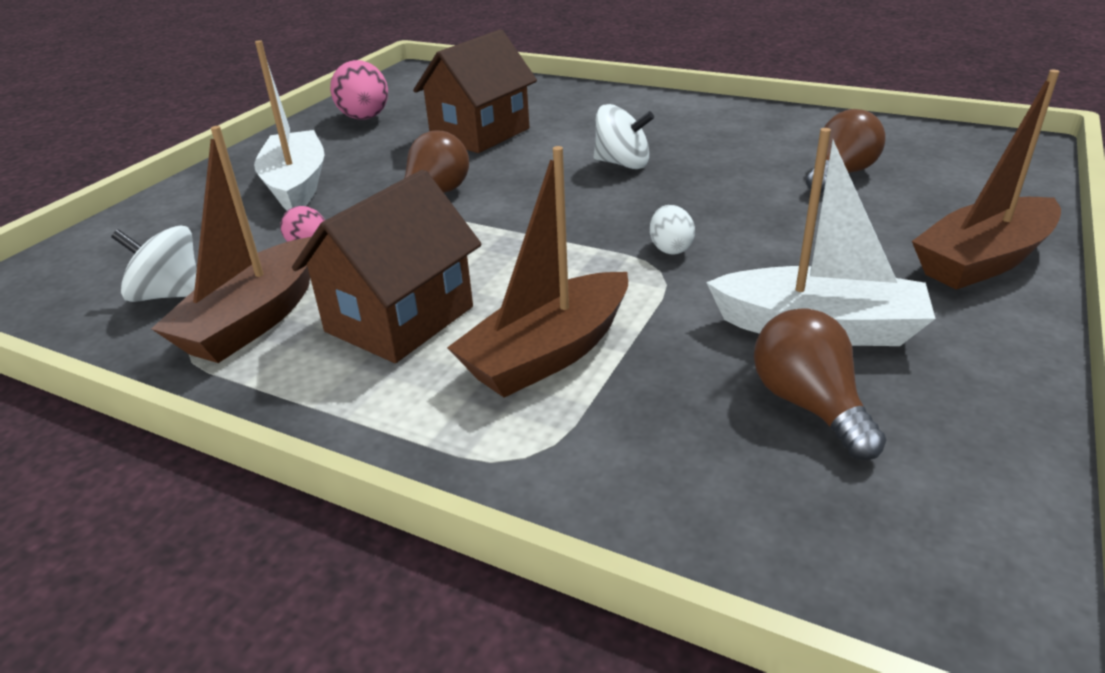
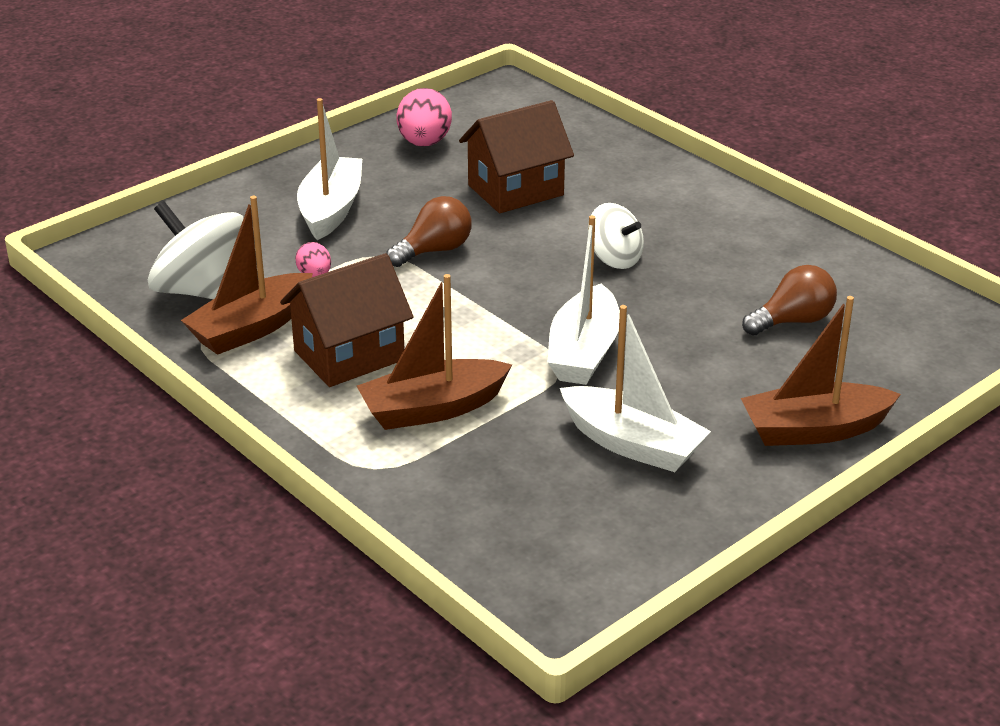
camera: 20 degrees right, 0 degrees up
white spinning top [111,225,197,302] -> white spinning top [148,201,244,299], size x1.64
white egg [650,205,695,254] -> white boat [547,215,620,385]
brown light bulb [754,308,886,460] -> none

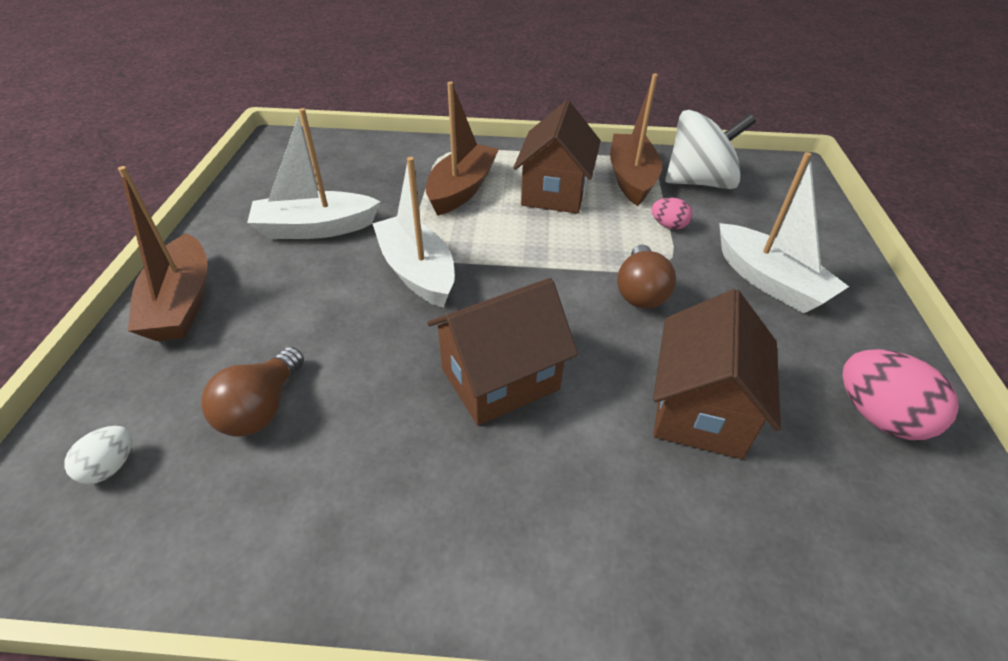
camera: 135 degrees right, 10 degrees up
white spinning top [588,203,644,269] -> brown house [427,278,578,426]
brown boat [741,296,901,446] -> brown boat turned 135 degrees clockwise [118,166,208,341]
none -> white egg [64,426,132,484]

